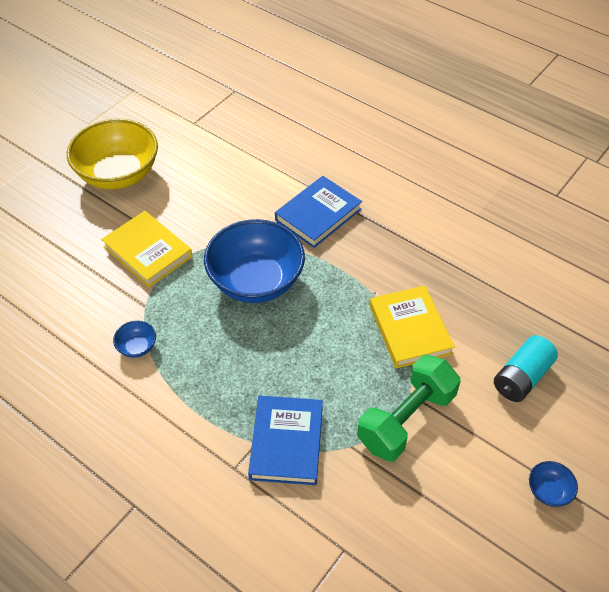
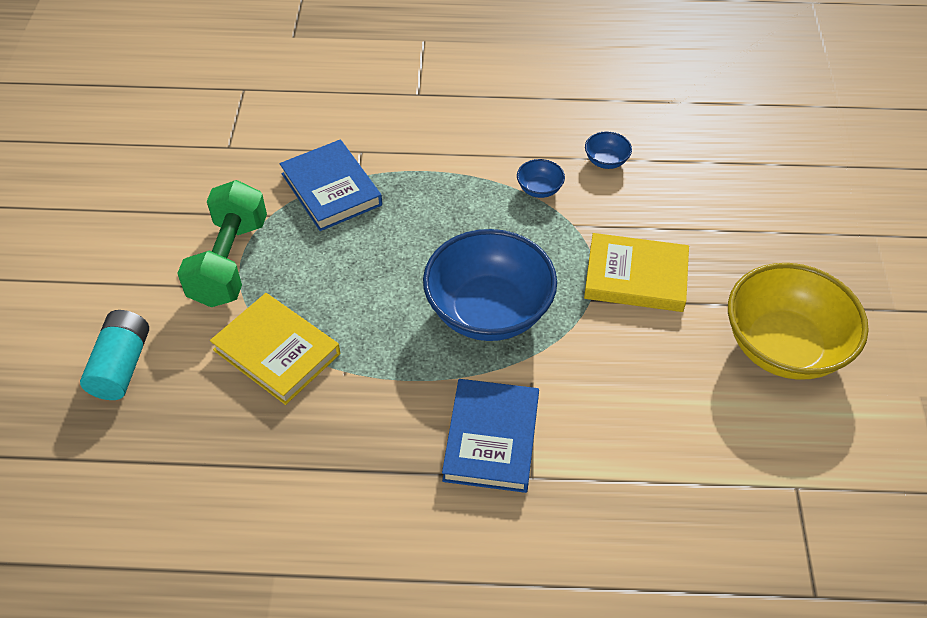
camera: 145 degrees right, 0 degrees up
blue bowl [529,461,578,507] -> blue bowl moved to [585,131,632,169]

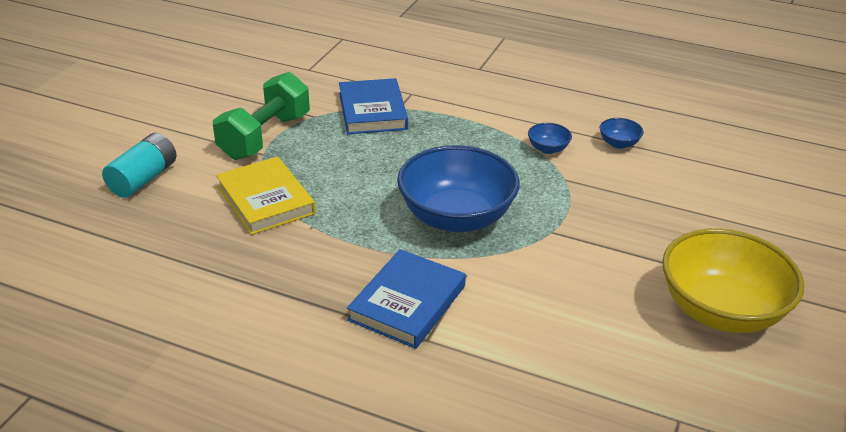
camera: 20 degrees right, 15 degrees down
yellow book [584,233,689,312] -> none

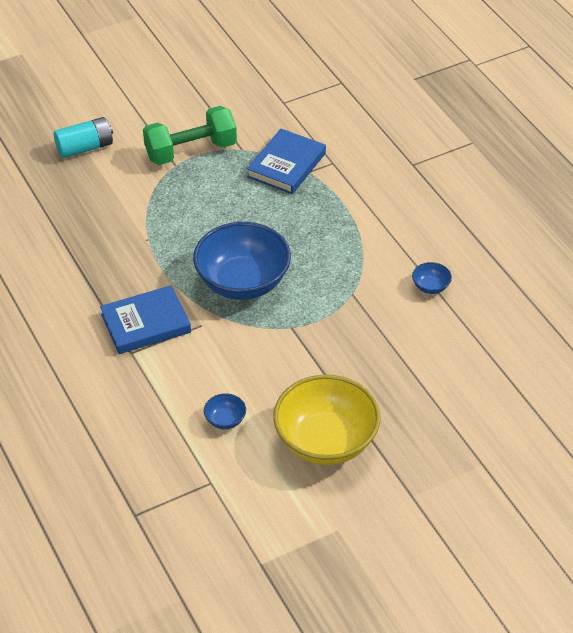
camera: 40 degrees right, 10 degrees up
yellow book [216,156,316,235] -> none
blue bowl [528,123,572,154] -> blue bowl moved to [204,393,246,429]

